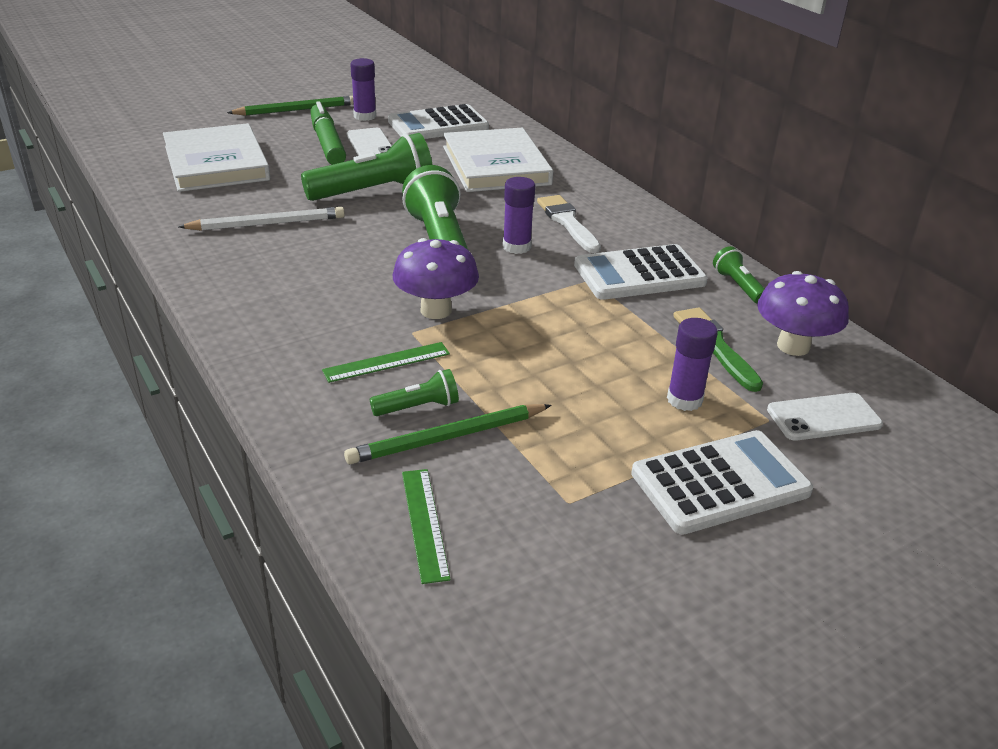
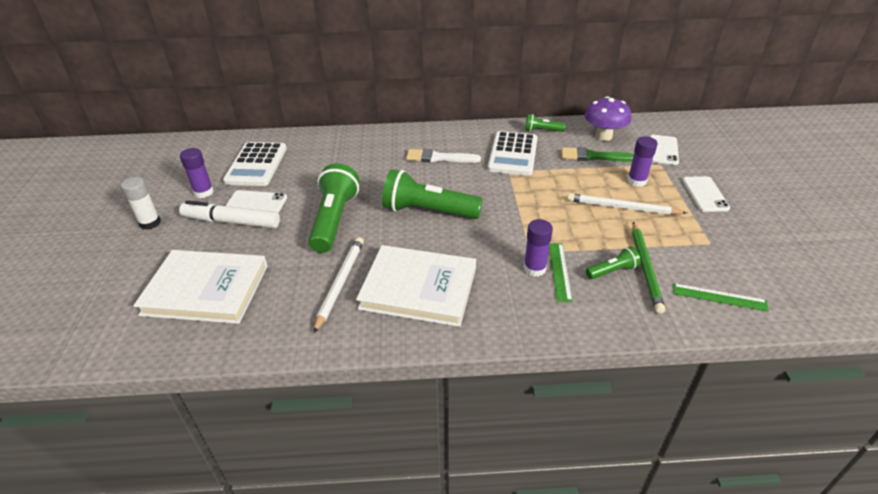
camera: 60 degrees left, 5 degrees up
green pencil [227,96,354,116] -> white glue stick [121,177,161,230]
green marker [310,101,346,165] -> white marker [179,200,280,228]
green flashlight [370,369,459,416] -> green flashlight turned 60 degrees clockwise [586,247,641,279]
purple mushroom [393,238,479,319] -> none
white book [443,128,553,192] -> white book moved to [356,245,476,327]
purple glue stick [503,177,535,254] -> purple glue stick moved to [524,219,553,277]
white calculator [631,430,813,535] -> white phone [682,176,730,212]
none -> white pencil [567,193,687,215]

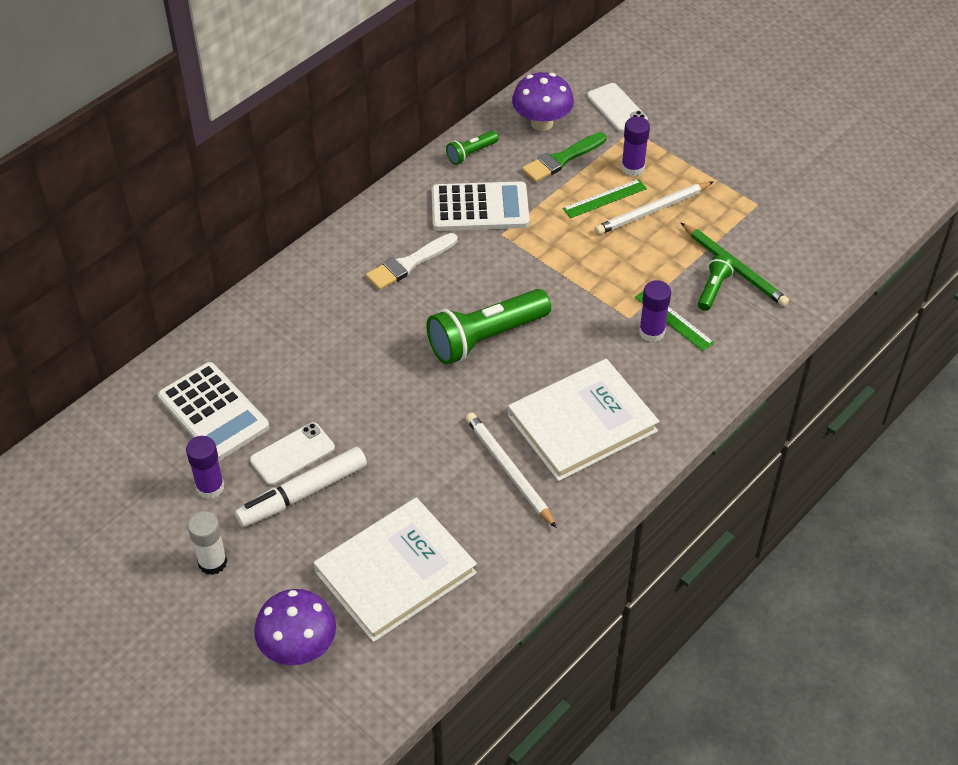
camera: 45 degrees left, 10 degrees up
green flashlight [308,163,359,253] -> none
white calculator [488,131,538,176] -> white calculator turned 60 degrees counterclockwise [431,181,530,231]
green ruler [674,283,769,312] -> green ruler moved to [563,179,647,218]
white phone [682,176,730,212] -> none
none -> purple mushroom [254,589,336,665]

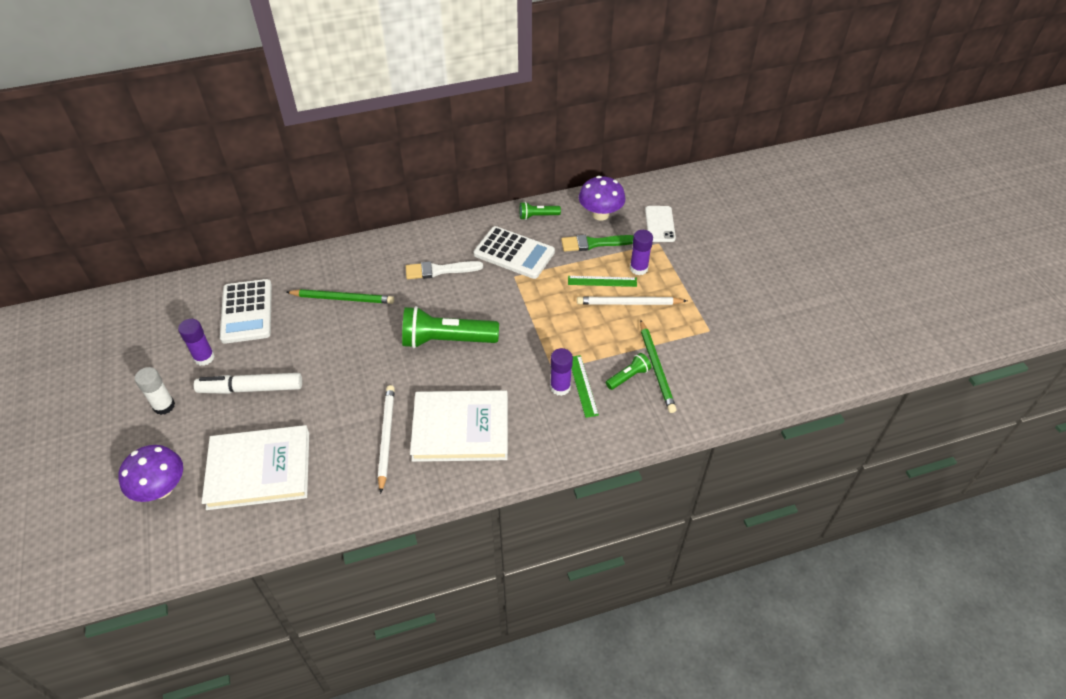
camera: 30 degrees right, 0 degrees up
white phone [250,422,335,485] -> none
none -> green pencil [286,289,394,304]

